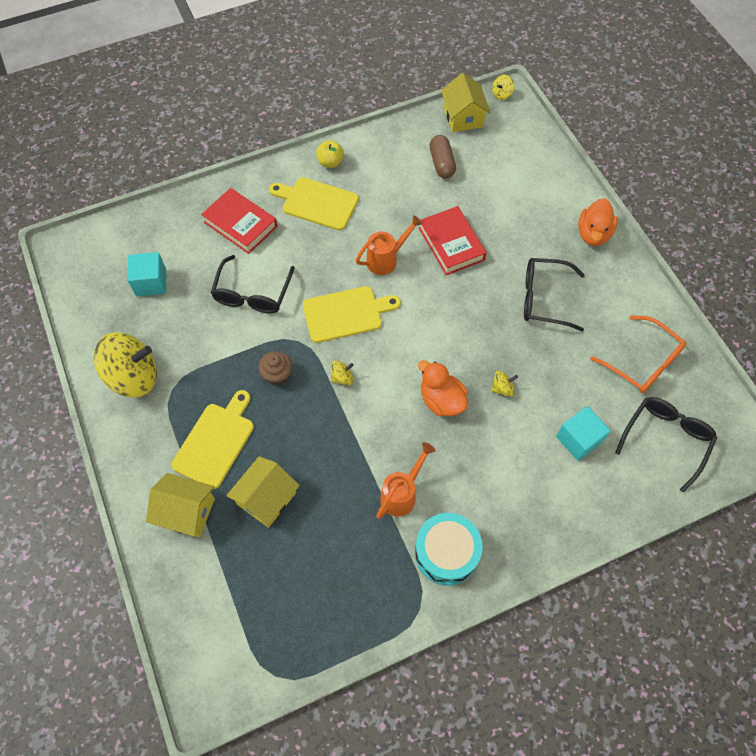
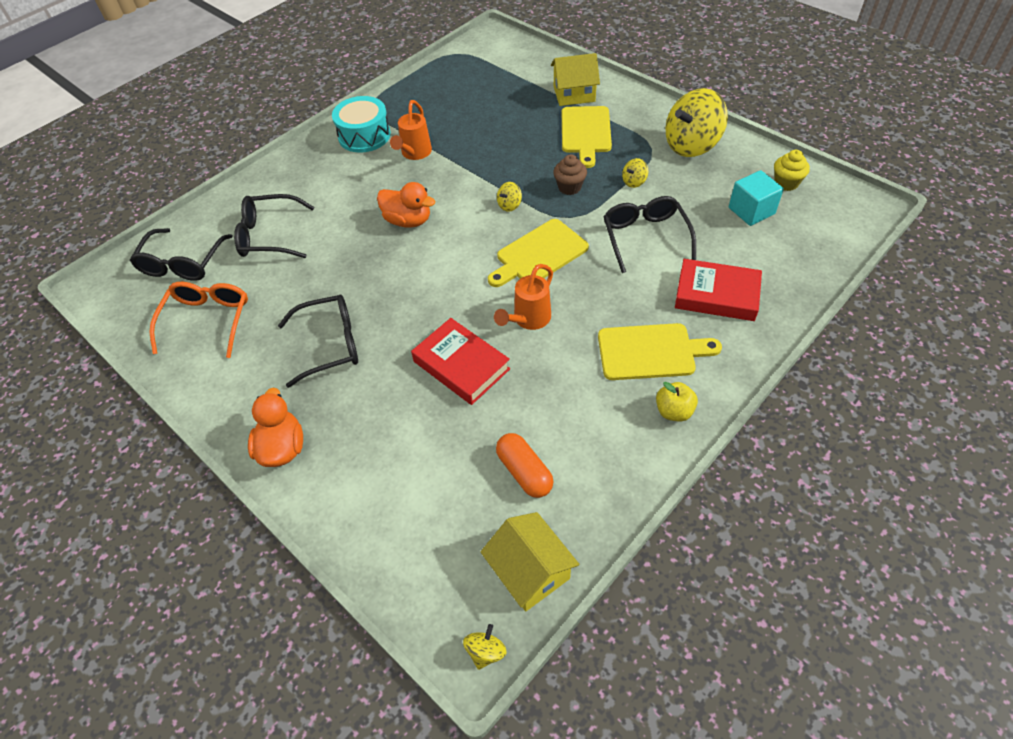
camera: 160 degrees right, 10 degrees down
yellow house [226,456,300,528] -> none
brown capsule [429,135,456,179] -> orange capsule [496,433,553,498]
yellow spinning top [491,371,518,397] -> yellow spinning top moved to [622,158,648,188]
turquoise cube [556,406,610,461] -> black glasses [234,194,315,258]
orange glasses [591,315,686,393] -> orange glasses turned 75 degrees clockwise [150,282,248,358]
none -> yellow cupcake [774,150,810,191]

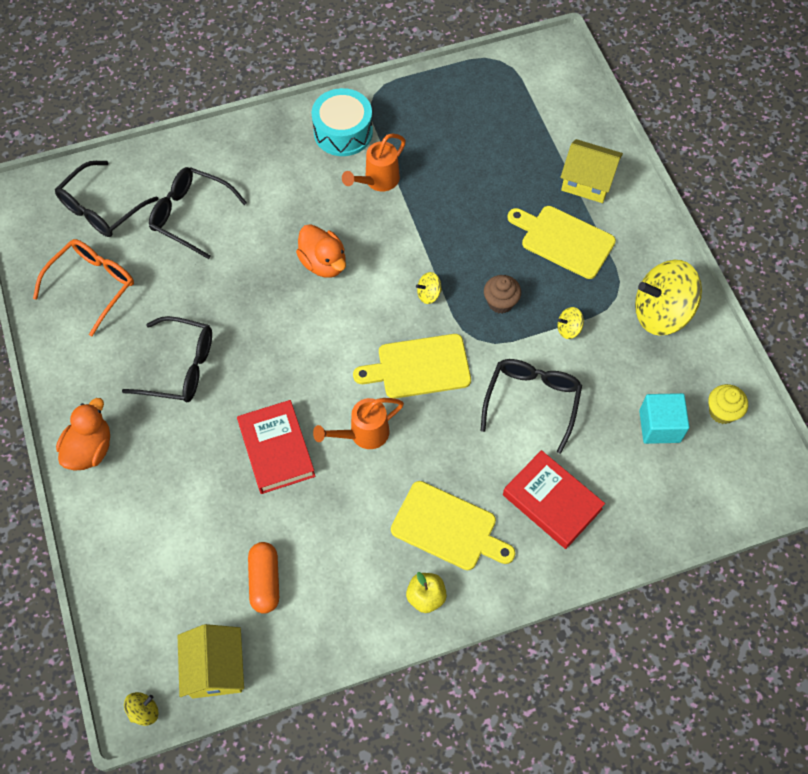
camera: 25 degrees right, 10 degrees up
yellow cutting board [562,106,612,168] -> yellow cutting board turned 90 degrees clockwise [507,206,616,279]

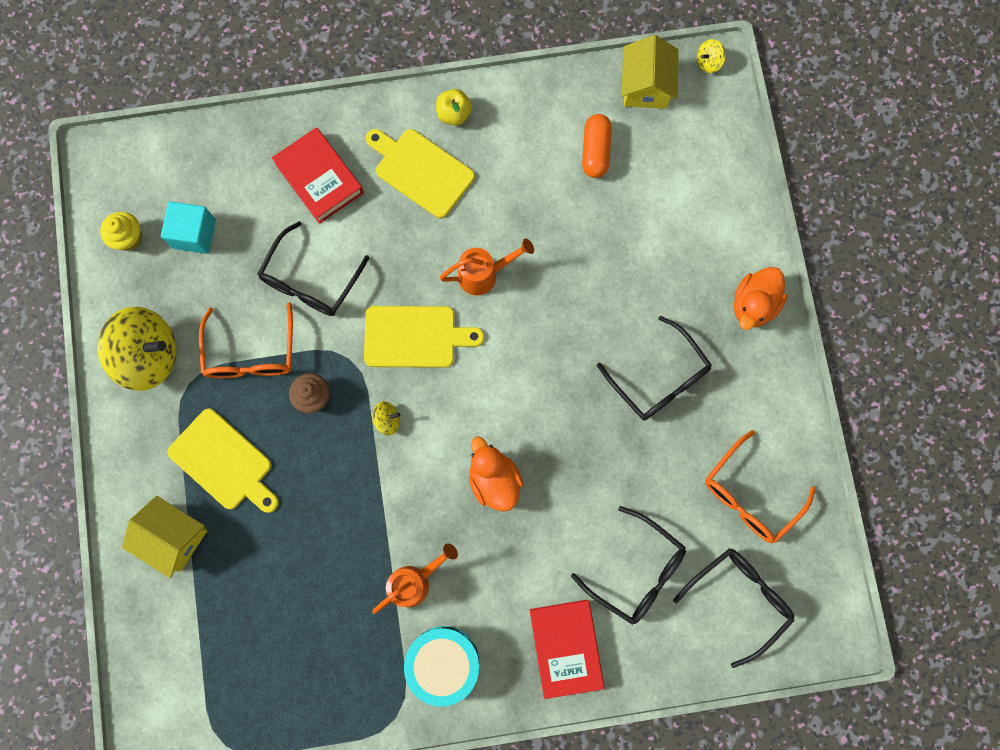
camera: 170 degrees left, 15 degrees up
black glasses [122,316,212,403] -> black glasses turned 150 degrees counterclockwise [597,316,712,421]
red book [237,400,315,494] -> red book moved to [530,600,604,699]
yellow spinning top [558,307,584,339] -> orange glasses [199,302,293,378]

